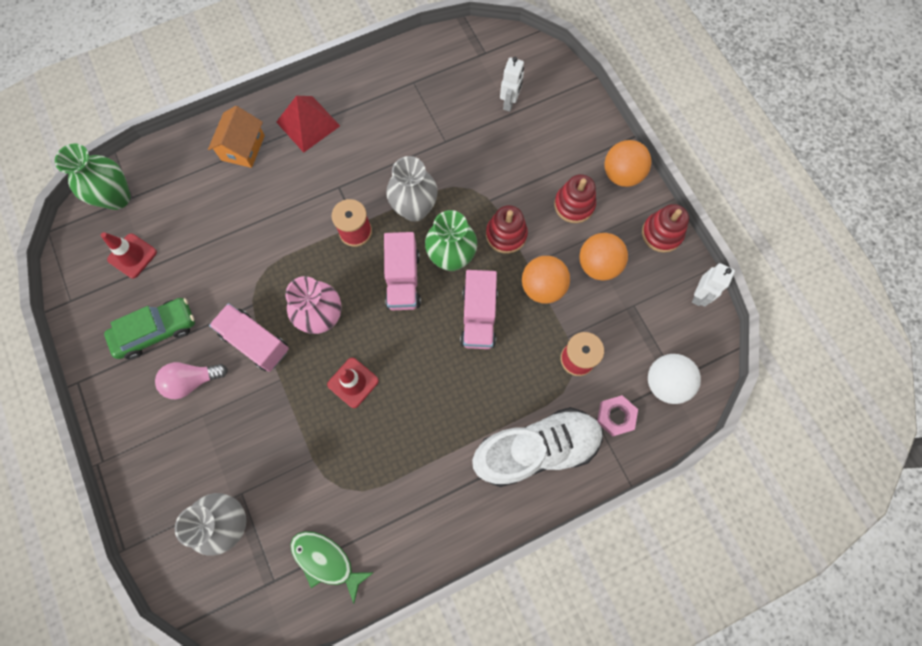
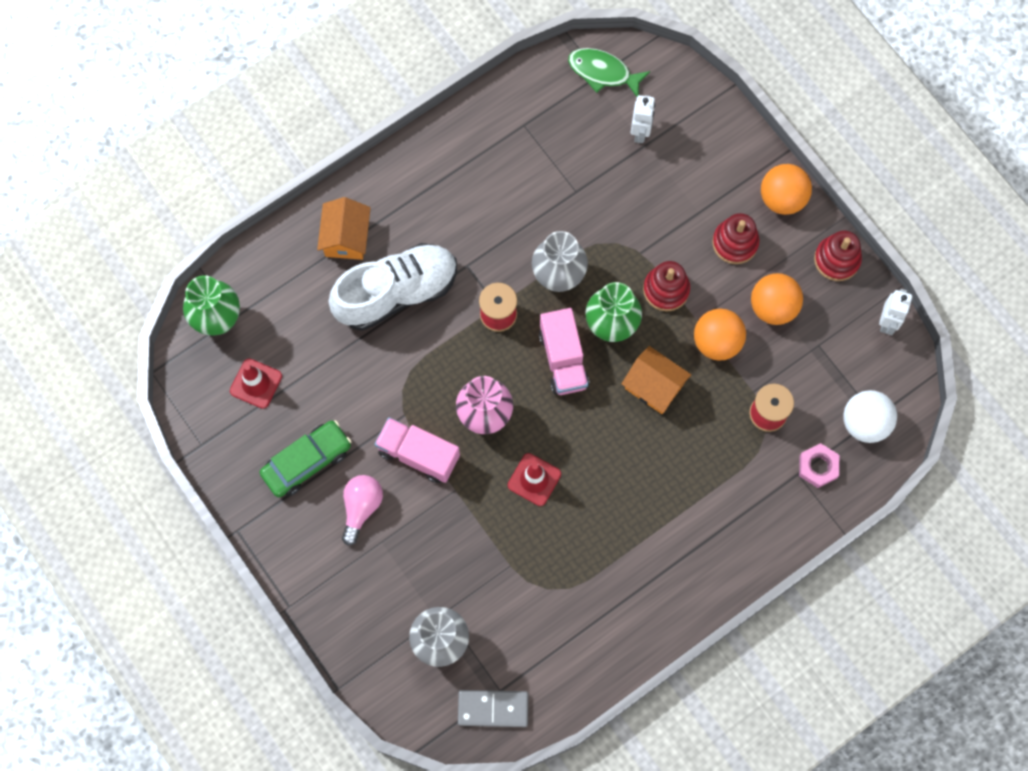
camera: 10 degrees left, 0 degrees up
pink light bulb [155,362,228,399] -> pink light bulb turned 135 degrees clockwise [342,475,383,546]
red pyramid [276,95,340,153] -> none
green fish [291,531,374,604] -> green fish moved to [568,48,650,97]
pink truck [460,270,498,349] -> orange house [622,346,691,414]
white shoe [472,407,603,487] -> white shoe moved to [328,243,457,331]
none -> grey domino [458,690,528,727]

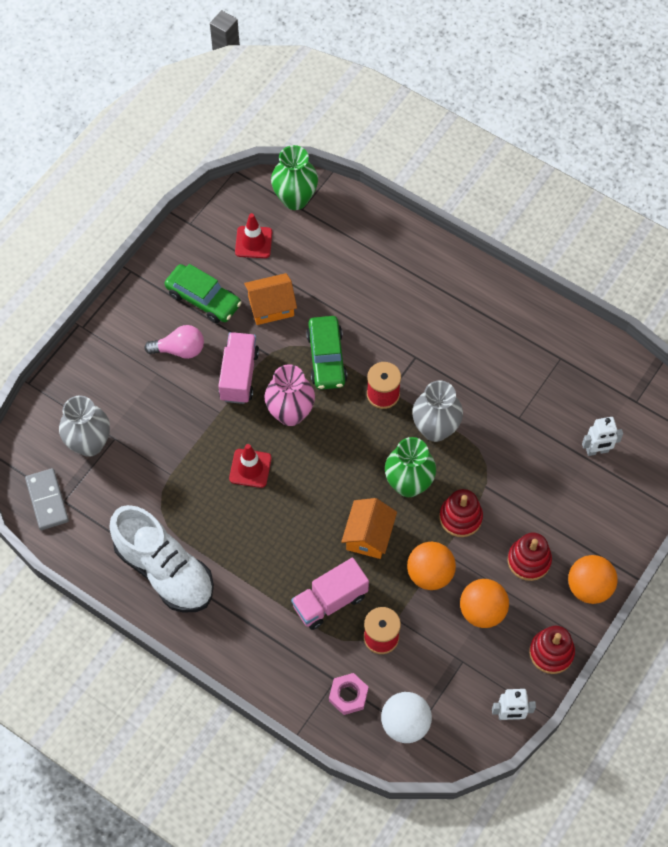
camera: 70 degrees right, 10 degrees down
orange house [317,197,371,260] -> orange house moved to [244,273,297,325]
white shoe [328,243,457,331] -> white shoe moved to [109,505,214,613]
pink truck [539,308,590,395] -> pink truck moved to [291,558,369,630]
green fish [568,48,650,97] -> none
none -> green car [306,316,347,390]

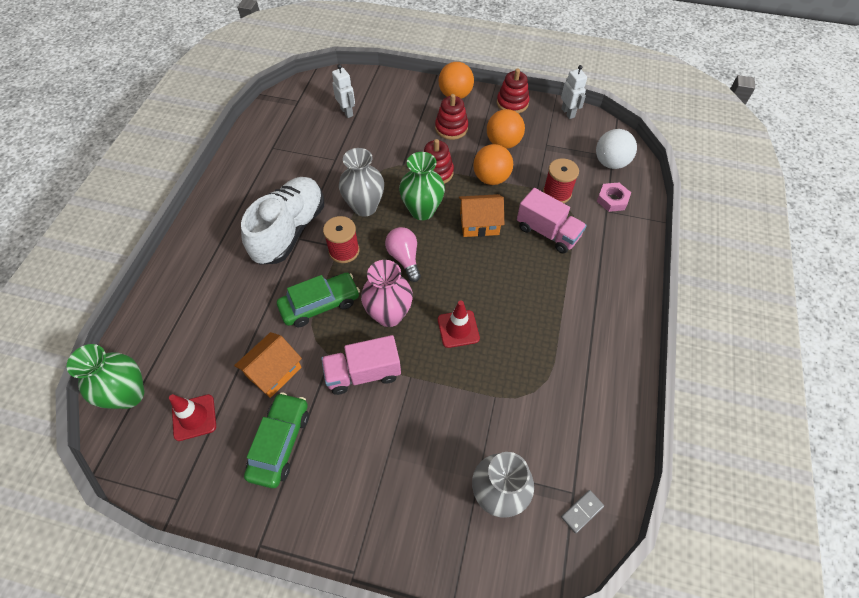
camera: 110 degrees left, 5 degrees down
grey domino [25,468,69,530] -> grey domino [561,490,604,533], size x0.59
white shoe [109,505,214,613] -> white shoe moved to [241,177,324,265]
pink light bulb [144,325,204,359] -> pink light bulb moved to [385,227,421,282]
orange house [244,273,297,325] -> orange house turned 75 degrees clockwise [234,332,302,398]

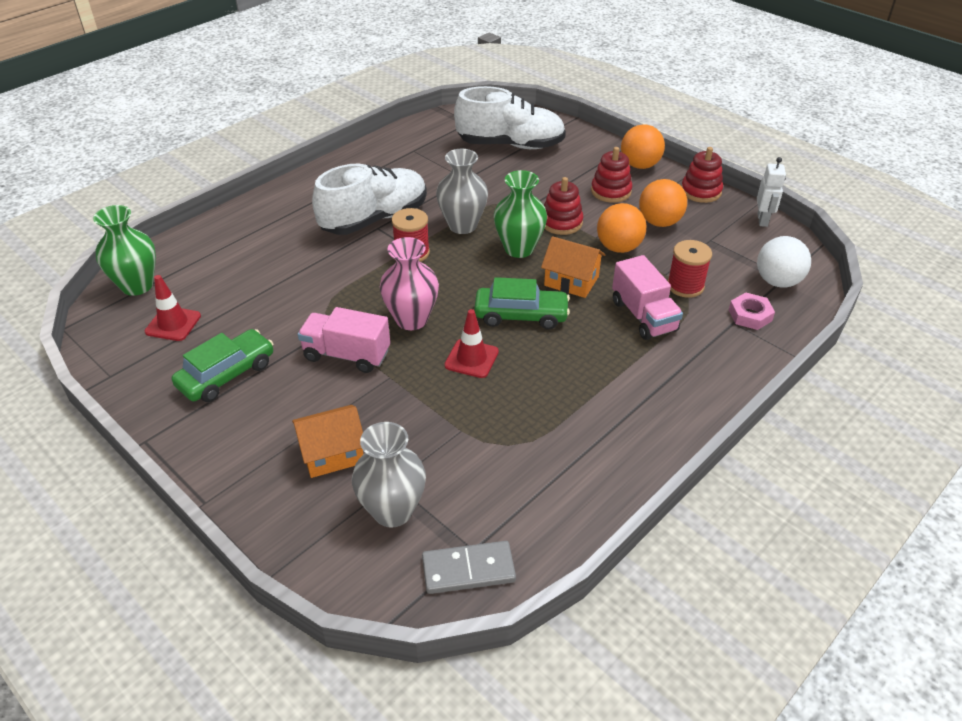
camera: 30 degrees right, 15 degrees down
orange house [234,332,302,398] -> orange house moved to [292,405,363,478]
green car [277,273,360,327] -> green car moved to [474,277,570,330]
white robot [332,64,355,118] -> white shoe [454,86,566,149]
pink light bulb [385,227,421,282] -> none
grey domino [561,490,604,533] -> grey domino [422,541,516,594], size x1.68

